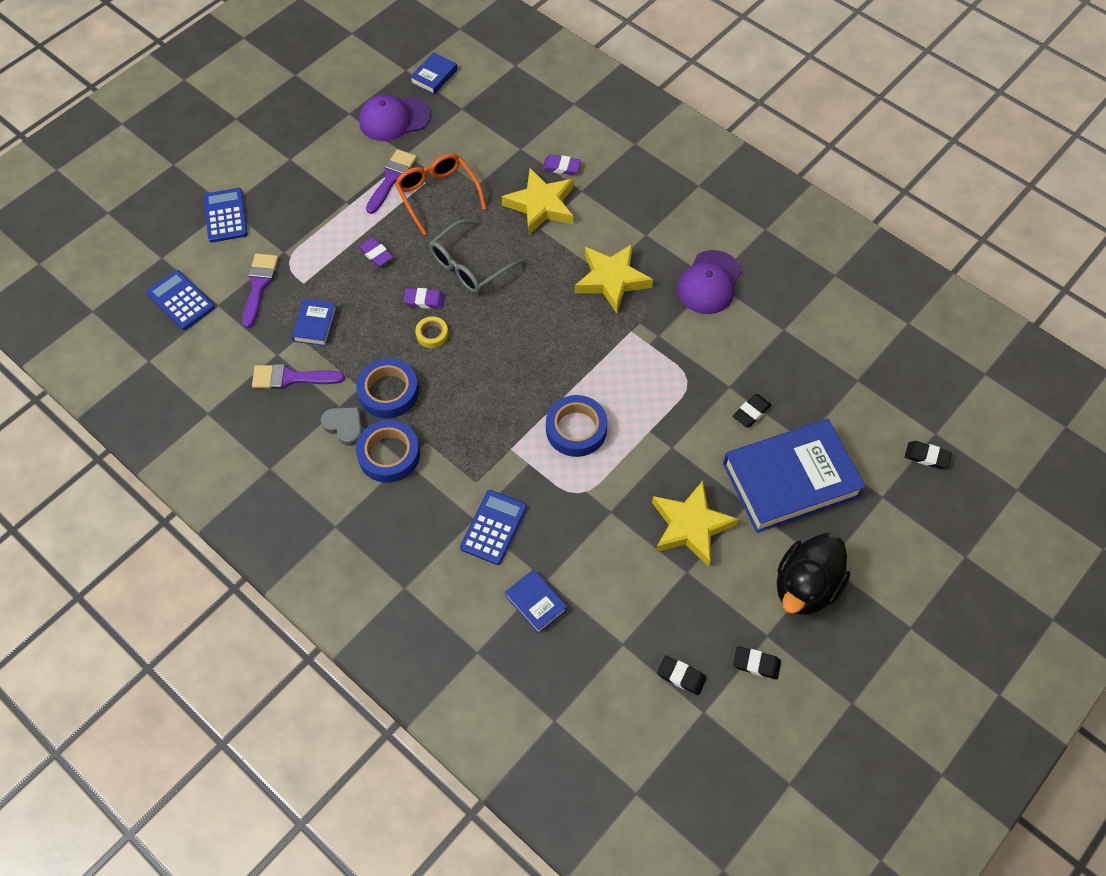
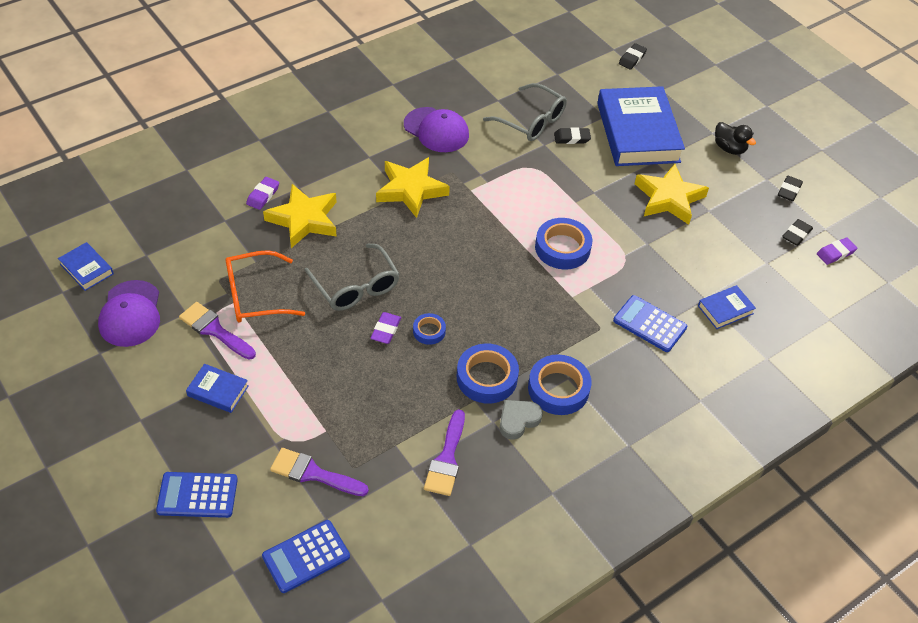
camera: 80 degrees left, 10 degrees down
blue book [292,299,337,346] -> blue book moved to [186,364,249,413]
purple eraser [358,237,393,267] -> purple eraser moved to [817,237,858,265]
yellow tape [415,317,448,348] -> blue tape [413,313,446,345]
black eraser [733,394,771,427] -> black eraser turned 60 degrees counterclockwise [554,127,591,144]
black duck [777,533,850,615] -> black duck [715,122,756,155], size x0.57
none -> grey glasses [483,83,567,141]

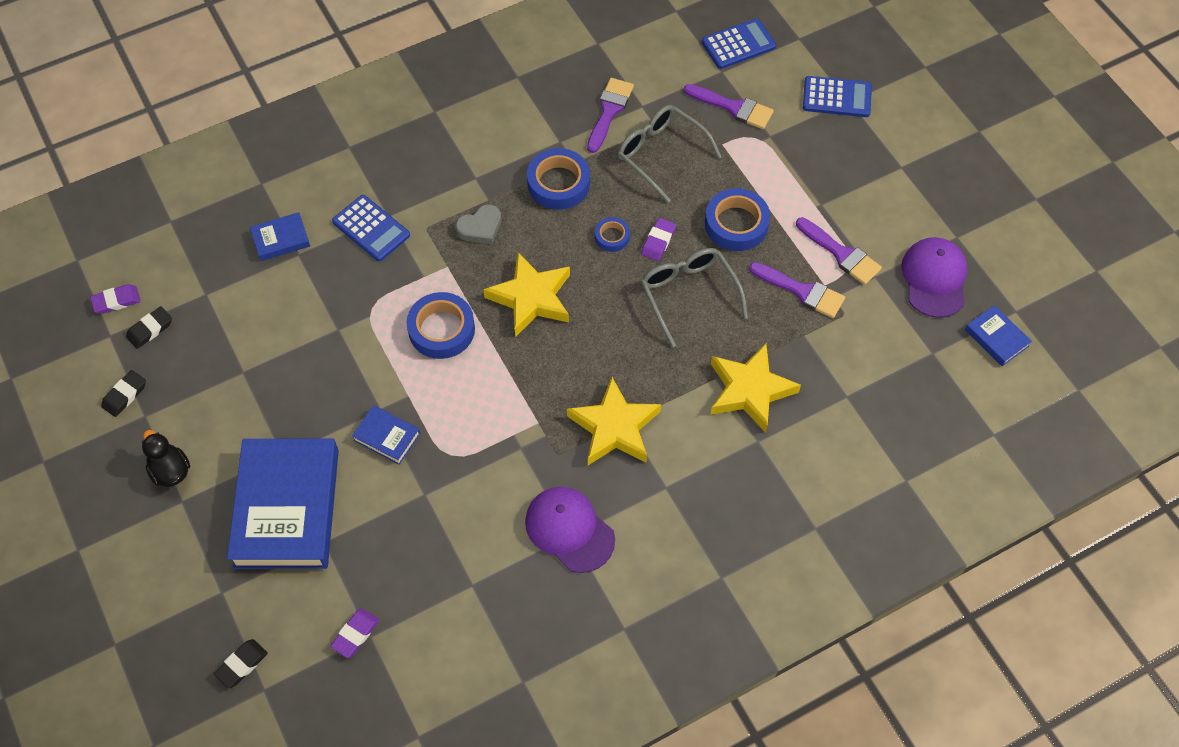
camera: 170 degrees left, 10 degrees up
blue book [186,364,249,413] -> blue book moved to [352,405,420,465]
orange glasses [225,250,305,323] -> purple brush [749,262,845,318]
purple eraser [246,177,279,210] -> purple eraser moved to [330,608,379,658]
grey glasses [483,83,567,141] -> grey glasses moved to [618,105,721,203]
grey heart [500,400,543,440] -> grey heart moved to [455,204,501,244]
blue tape [528,355,591,415] -> blue tape moved to [705,188,770,251]
black eraser [554,127,591,144] -> none
yellow star [635,164,709,225] -> yellow star moved to [483,252,570,337]

